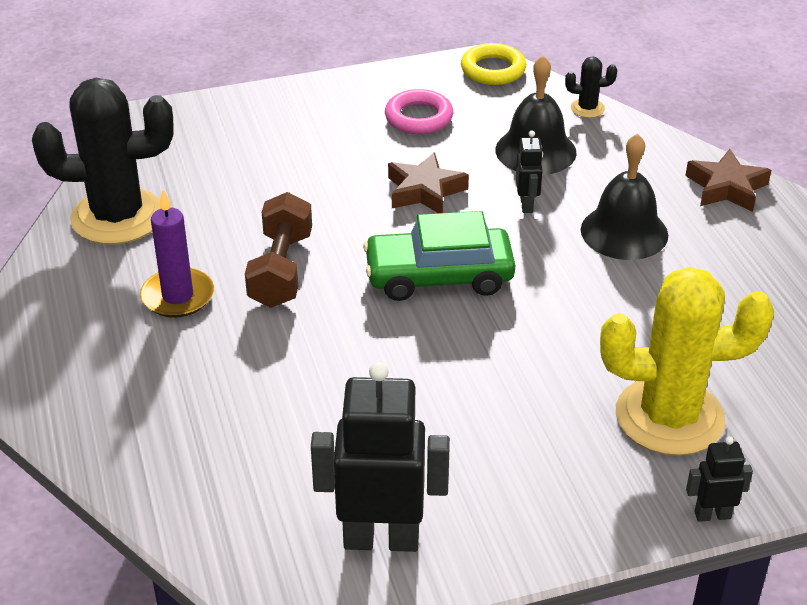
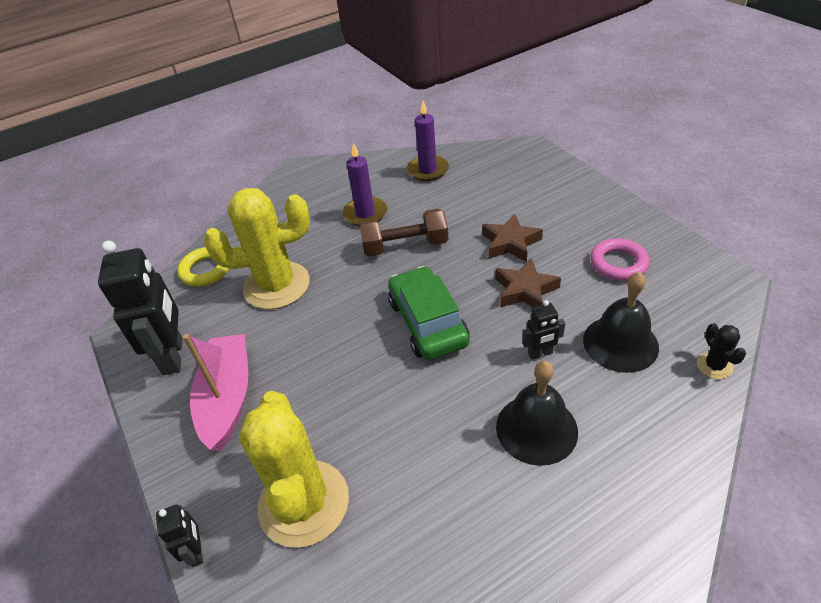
camera: 80 degrees right, 5 degrees up
black cactus [32,78,173,244] -> purple candle [407,101,449,181]
yellow ring [461,43,526,85] -> yellow ring moved to [177,247,230,287]
brown star [685,149,771,212] -> brown star moved to [482,214,543,262]
none -> pink boat [183,334,248,451]
none -> yellow cactus [204,188,310,309]

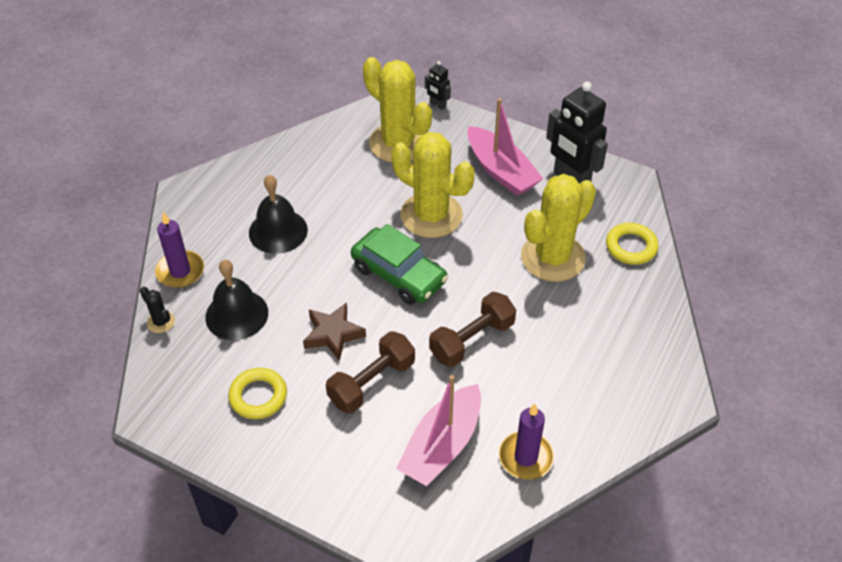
camera: 145 degrees right, 5 degrees up
purple candle [343,143,387,226] -> purple candle moved to [155,212,204,288]
brown star [482,214,543,262] -> brown dumbbell [326,331,415,413]
black robot [522,300,565,359] -> none
pink ring [590,238,650,281] -> yellow ring [228,368,287,419]
none -> yellow cactus [391,132,475,238]
none -> pink boat [396,375,481,486]

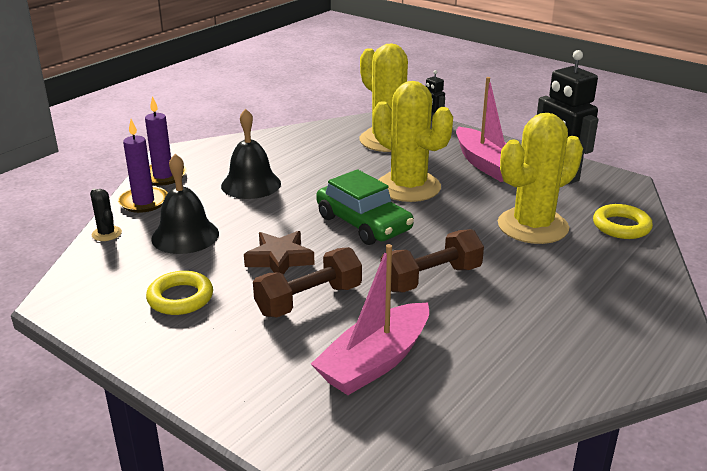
camera: 10 degrees right, 20 degrees down
purple candle [499,404,555,480] -> purple candle moved to [145,96,187,186]

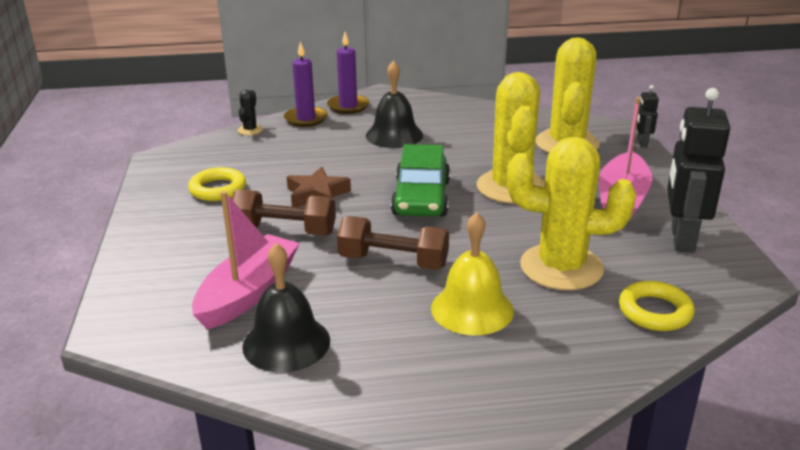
camera: 45 degrees right, 0 degrees up
black bell [151,154,219,254] -> black bell moved to [242,243,330,373]
pink boat [311,244,429,395] -> pink boat turned 120 degrees clockwise [192,191,300,330]
none -> yellow bell [431,212,514,335]

